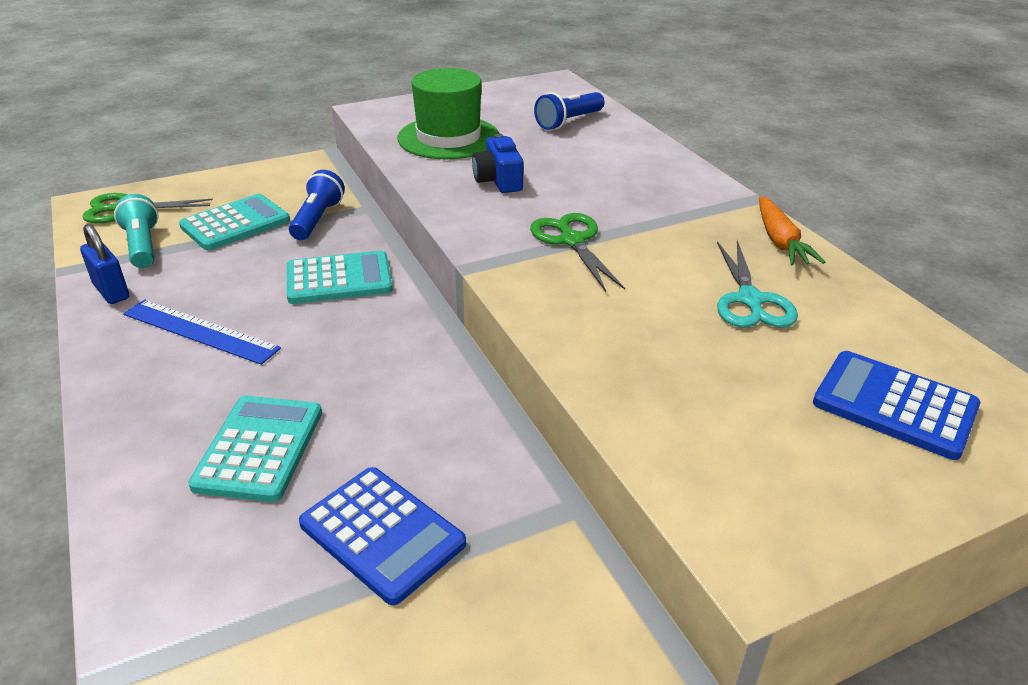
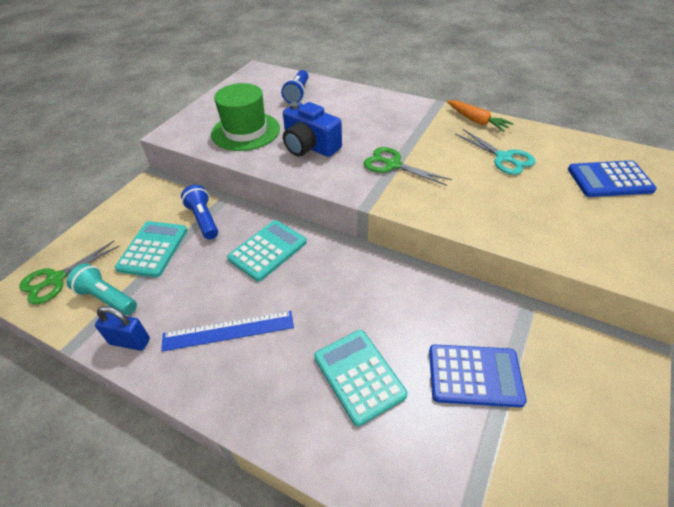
camera: 35 degrees left, 10 degrees up
blue camera [472,134,524,193] -> blue camera [283,102,342,157], size x1.50

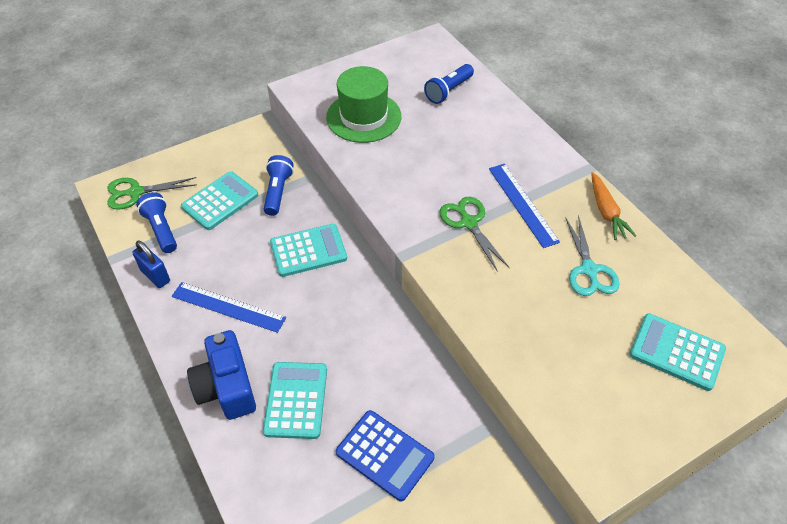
camera: 30 degrees right, 5 degrees up
turquoise flashlight [67,263,137,315] -> blue flashlight [136,192,177,253]
blue camera [283,102,342,157] -> blue camera moved to [187,330,256,420]
blue calculator [568,160,657,197] -> turquoise calculator [629,313,726,391]
none -> blue ruler [489,164,560,248]

